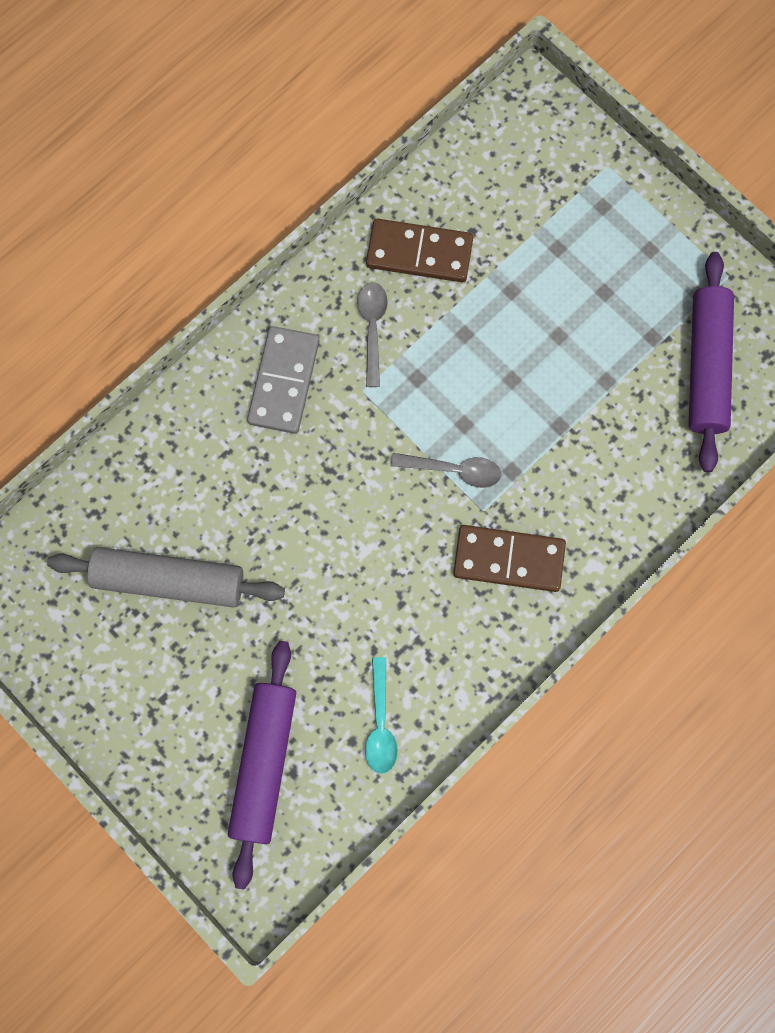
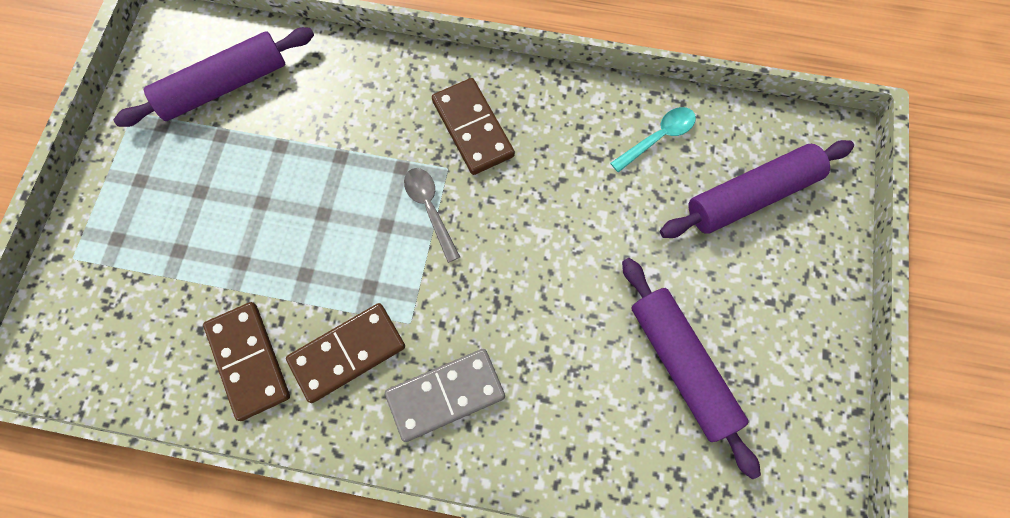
camera: 125 degrees left, 5 degrees down
grey rolling pin [47,547,285,608] -> purple rolling pin [622,258,761,479]
grey spoon [357,282,388,387] -> brown domino [286,303,405,403]

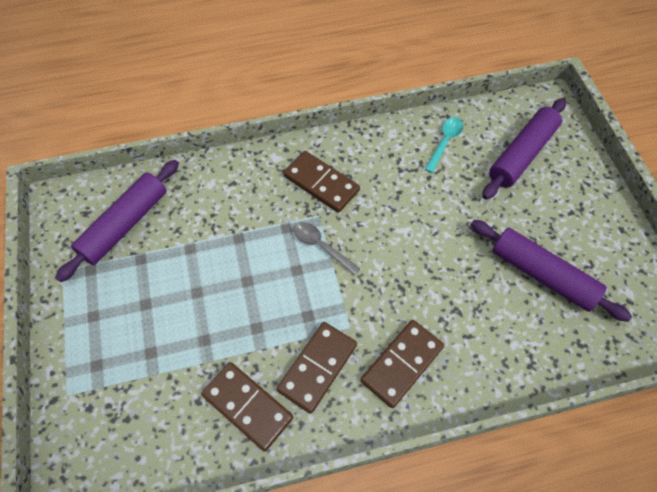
camera: 25 degrees left, 10 degrees down
grey domino [385,349,505,442] -> brown domino [361,320,444,408]

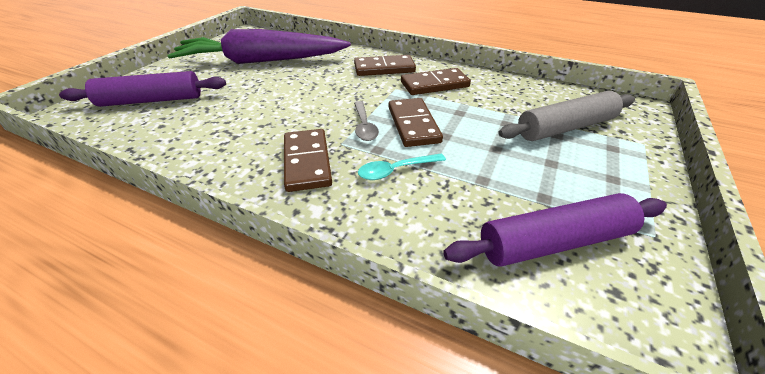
camera: 140 degrees left, 20 degrees down
brown domino [201,362,293,452] -> brown domino moved to [389,98,443,147]
turquoise spoon [425,117,463,173] -> turquoise spoon moved to [358,154,446,180]
purple rolling pin [471,220,632,322] -> purple carrot [167,29,351,64]
none -> grey rolling pin [498,91,635,141]

